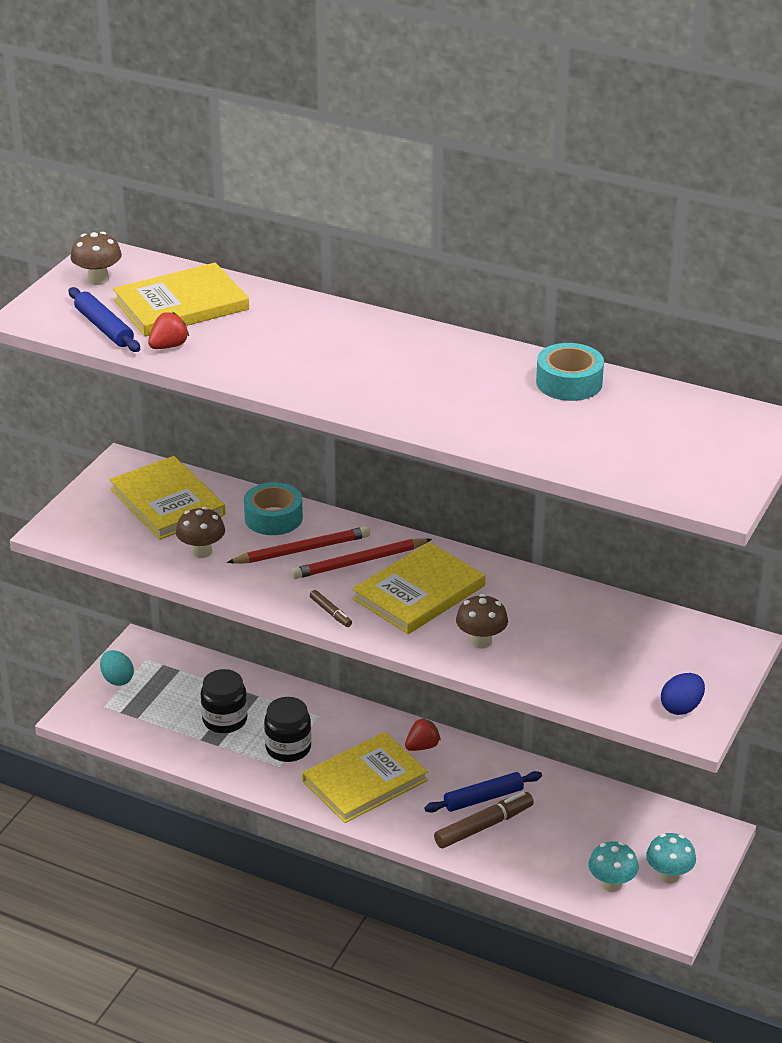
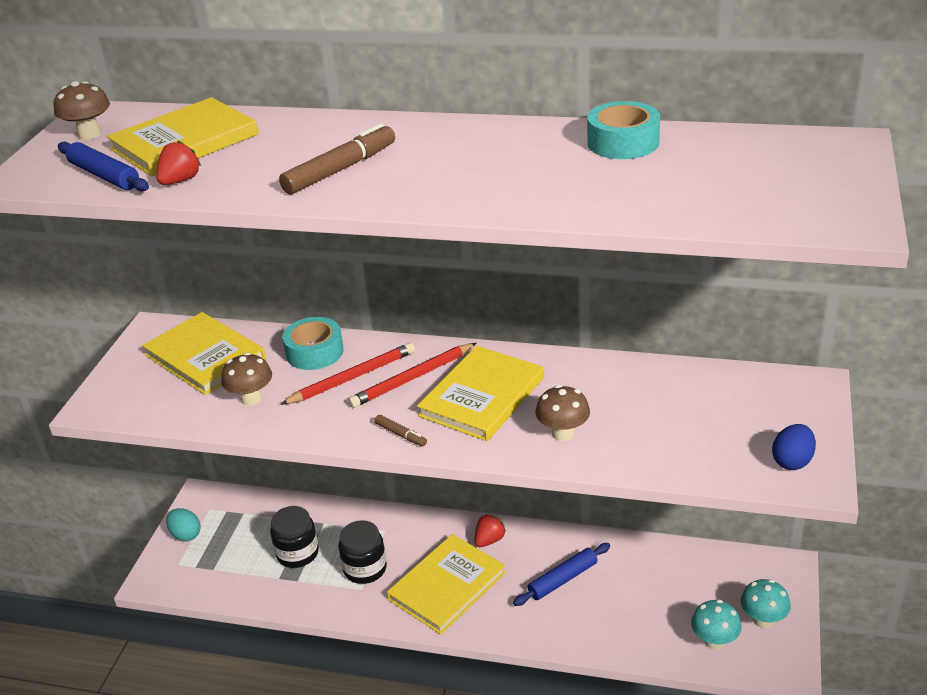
camera: 10 degrees left, 0 degrees up
brown marker [434,792,534,848] -> brown marker moved to [279,123,395,194]

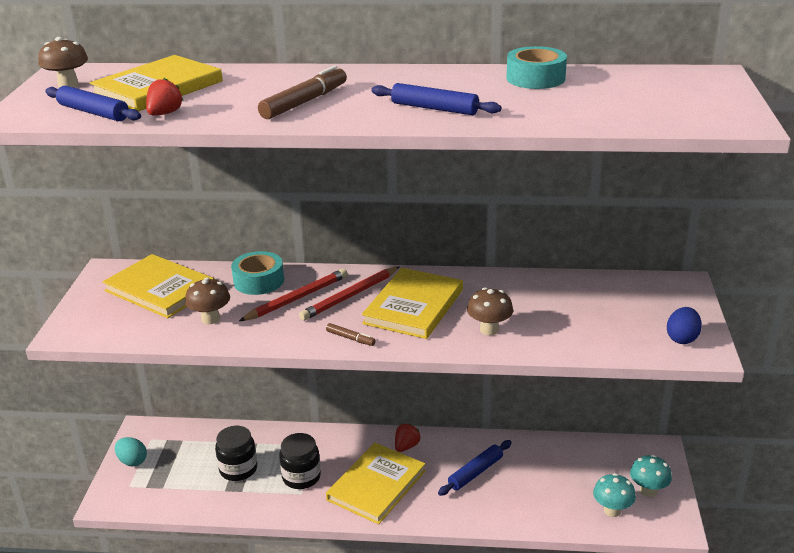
camera: 10 degrees left, 5 degrees down
none -> blue rolling pin [371,83,501,115]

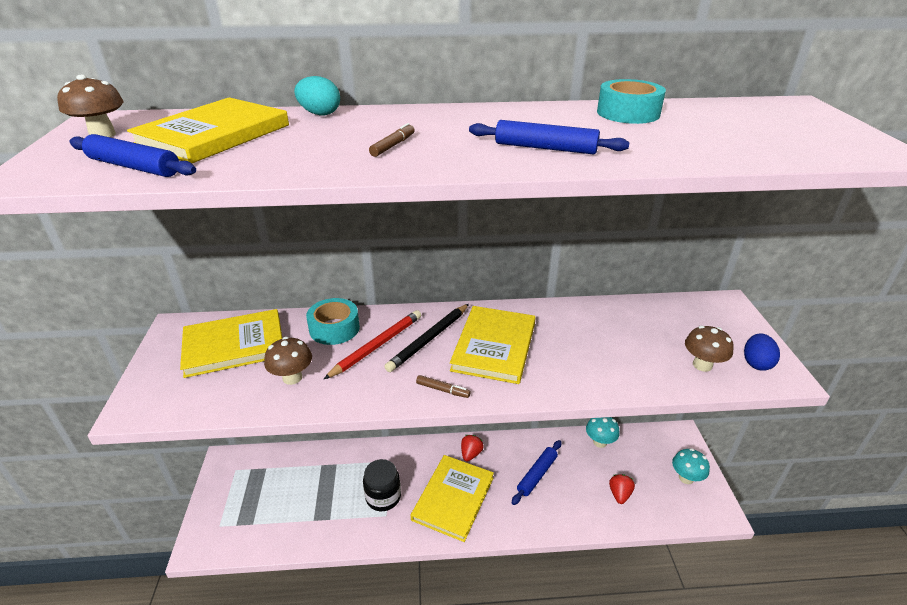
camera: 10 degrees left, 5 degrees up
yellow book [103,254,215,318] -> yellow book turned 45 degrees counterclockwise [180,309,282,378]
turquoise egg [115,437,147,466] -> turquoise egg moved to [294,76,340,115]
red strawberry [146,78,184,116] -> red strawberry moved to [609,474,635,504]
black jar [215,426,257,481] -> none
brown marker [258,65,347,119] -> brown marker [369,123,415,157], size x0.52
red pencil [299,267,399,321] -> black pencil [384,304,469,372]
brown mushroom [467,287,513,335] -> brown mushroom moved to [685,325,734,372]
turquoise mushroom [593,473,636,517] -> turquoise mushroom moved to [586,417,620,448]

